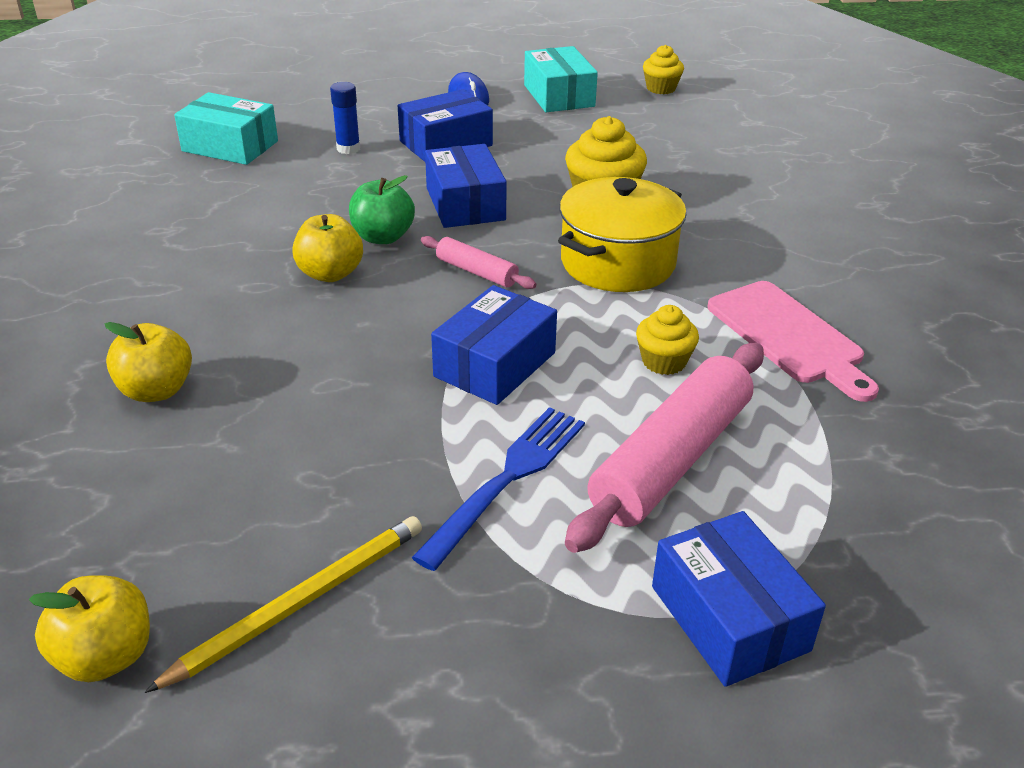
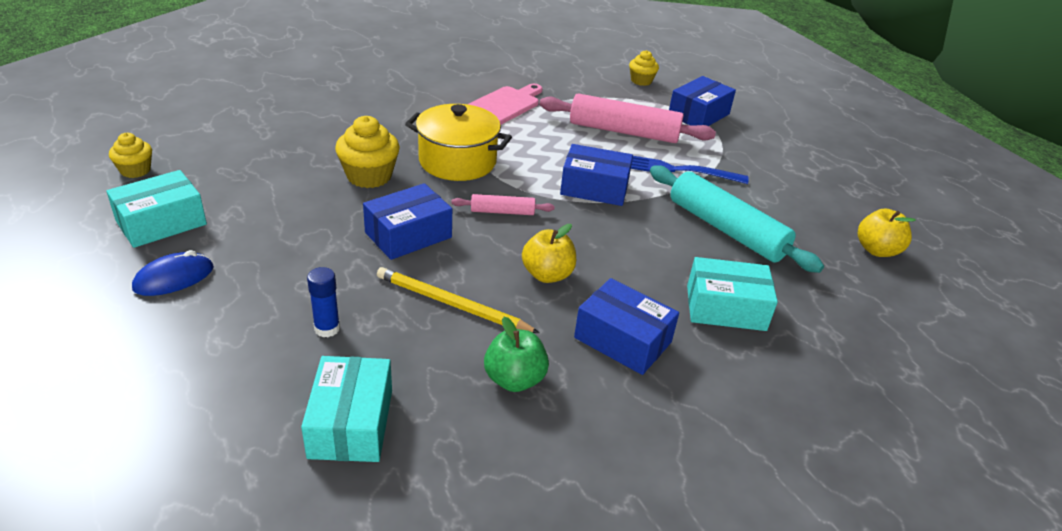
camera: 115 degrees left, 0 degrees up
yellow apple [105,322,192,402] -> turquoise box [687,257,778,331]
yellow pencil [145,516,422,693] -> yellow pencil moved to [377,267,540,333]
green apple [349,175,415,244] -> green apple moved to [484,317,549,392]
blue box [398,89,493,162] -> blue box moved to [574,278,679,375]
pink rolling pin [421,236,536,289] -> pink rolling pin turned 75 degrees clockwise [451,194,555,215]
yellow cupcake [636,305,699,375] -> yellow cupcake moved to [629,50,659,86]
none -> turquoise rolling pin [650,166,824,273]

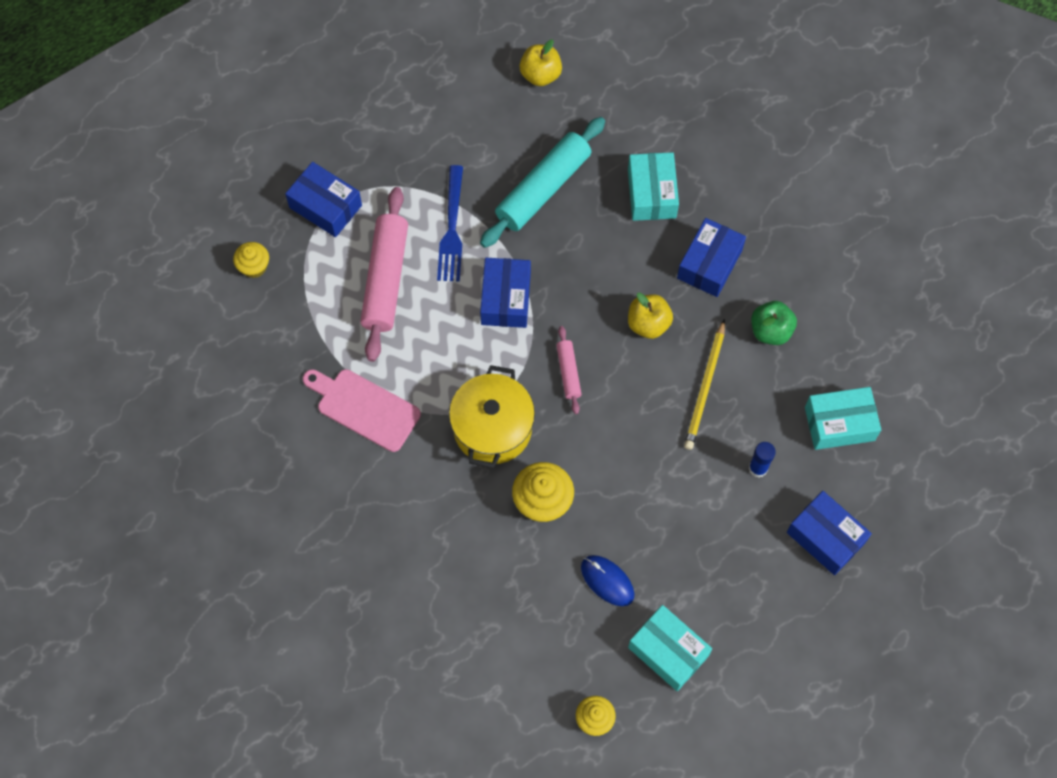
camera: 95 degrees left, 30 degrees up
blue mouse [132,250,214,296] -> blue mouse moved to [581,555,634,606]
blue box [363,183,452,260] -> blue box moved to [787,491,872,575]

